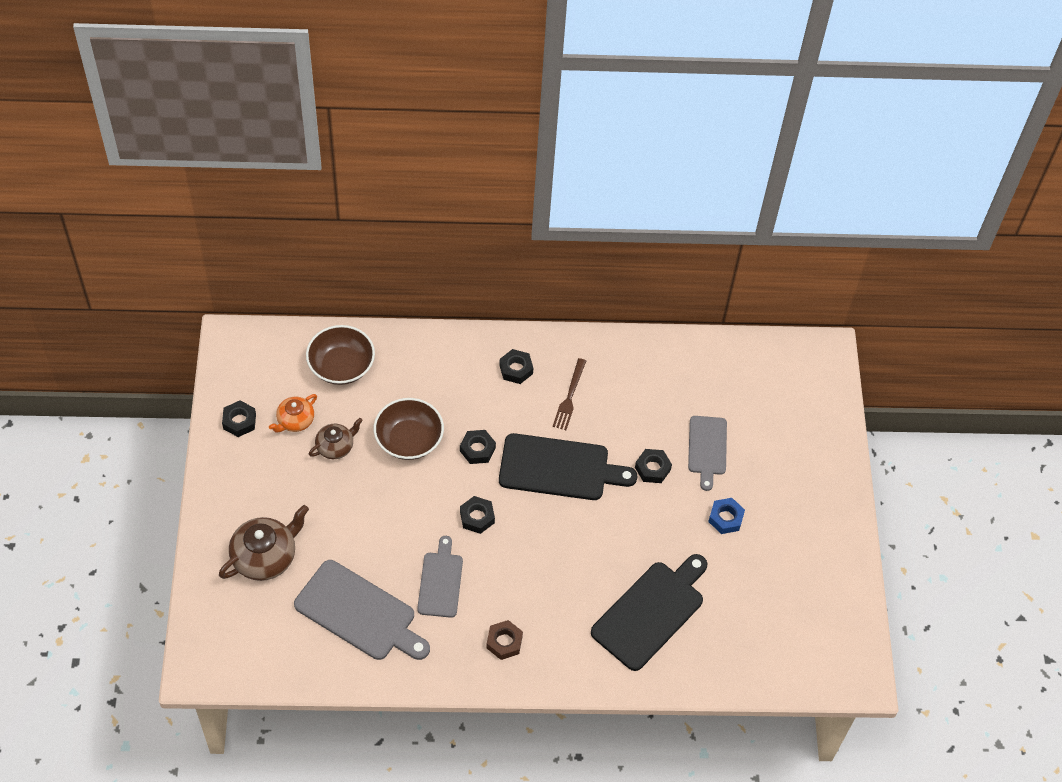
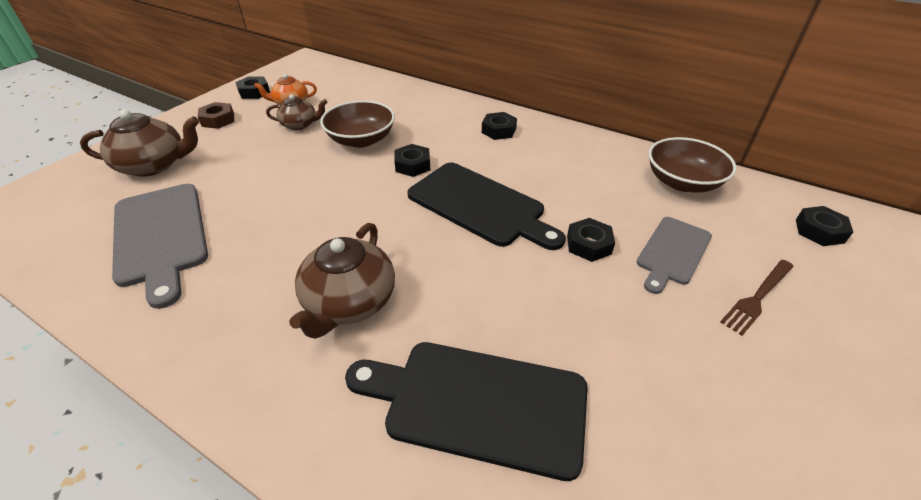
camera: 35 degrees right, 15 degrees down
brown bowl [306,325,375,385] -> brown bowl moved to [648,137,737,193]
grey cutting board [417,536,463,618] -> none
black nut [460,496,495,534] -> black nut moved to [796,206,853,246]
brown nut [486,620,523,660] -> brown nut moved to [198,102,234,129]
brown fork [553,358,586,430] -> brown fork moved to [720,260,794,336]
black cutting board [591,554,708,671] -> black cutting board turned 150 degrees counterclockwise [345,342,588,481]
blue nut [708,498,745,534] -> none
none -> brown teapot [289,223,395,339]

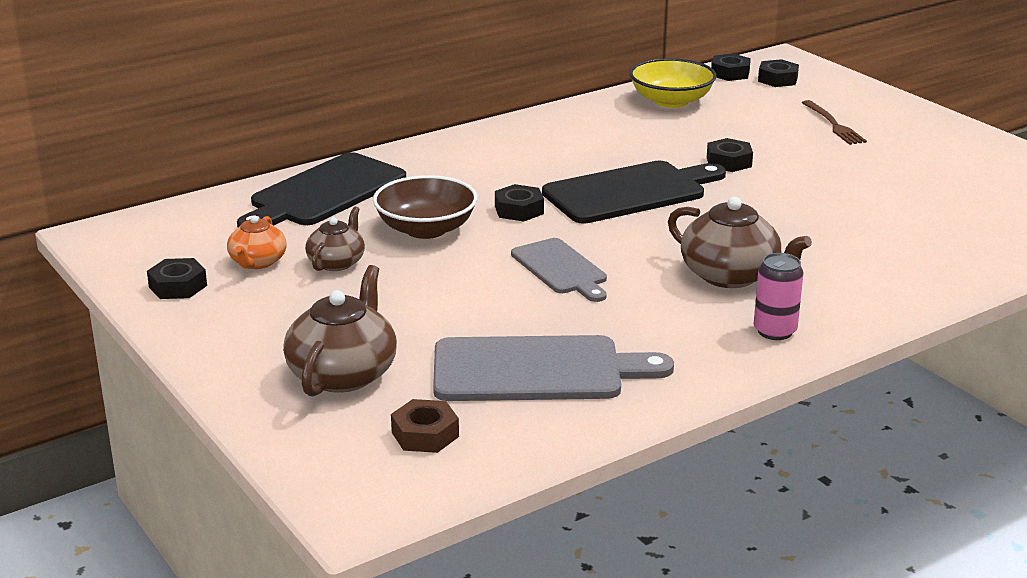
camera: 65 degrees left, 15 degrees down
brown nut [198,102,234,129] -> brown nut moved to [391,399,459,453]
black cutting board [345,342,588,481] -> black cutting board moved to [237,152,406,227]
black nut [482,112,517,140] -> black nut moved to [711,54,751,81]
grey cutting board [637,217,712,294] -> grey cutting board moved to [511,238,607,302]
brown bowl [648,137,737,193] -> yellow bowl [630,58,717,108]
none -> pink can [754,253,804,340]

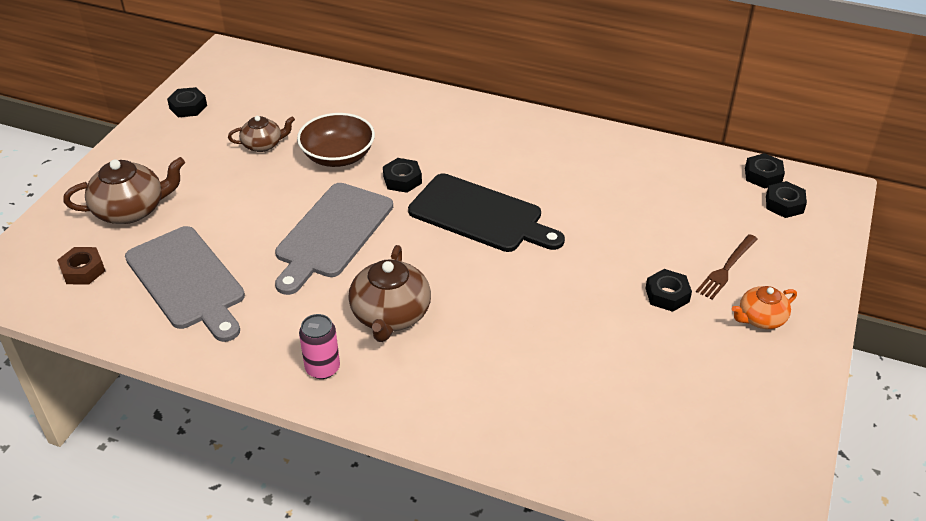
camera: 55 degrees right, 15 degrees up
orange teapot [227,215,287,269] -> orange teapot moved to [732,286,797,329]
black cutting board [237,152,406,227] -> none
grey cutting board [511,238,607,302] -> grey cutting board [275,183,393,295], size x1.62
yellow bowl [630,58,717,108] -> none
black nut [707,138,753,172] -> black nut moved to [645,269,692,312]

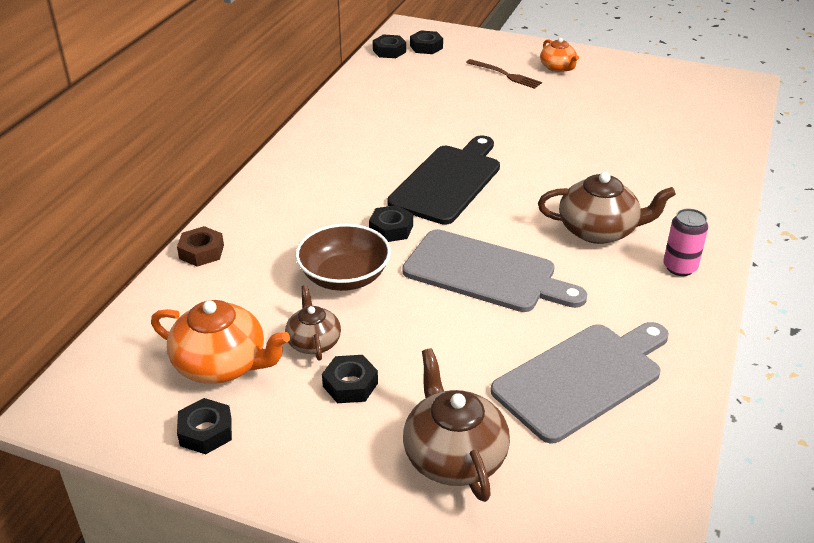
camera: 90 degrees left, 5 degrees down
brown nut [57,247,105,285] -> brown nut moved to [177,226,224,267]
black nut [645,269,692,312] -> black nut moved to [322,355,378,403]
none -> orange teapot [151,300,290,384]

